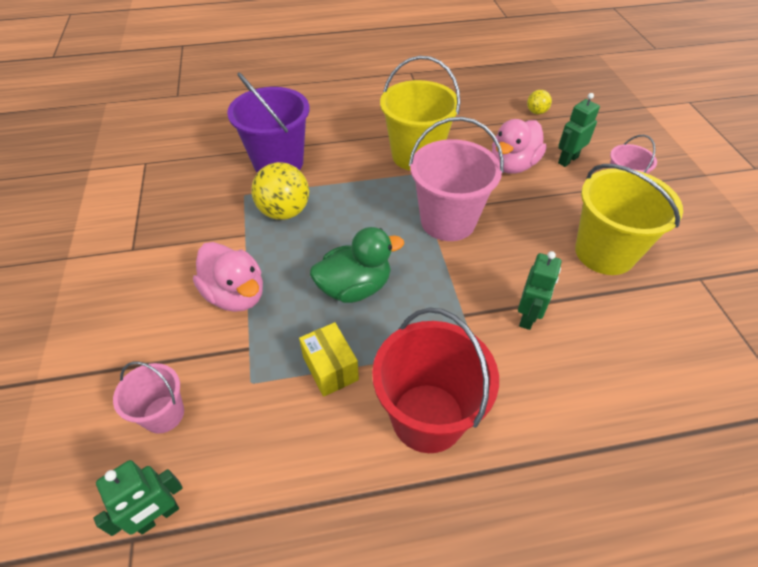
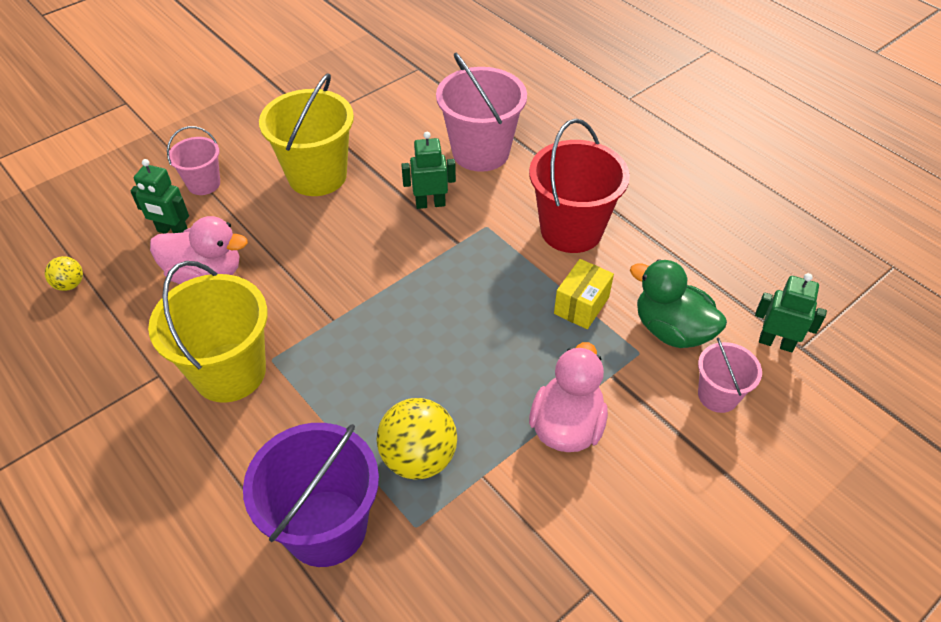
camera: 120 degrees left, 0 degrees up
green duck [310,227,404,303] -> green duck moved to [630,259,727,348]
pink bucket [409,117,504,241] -> pink bucket moved to [436,53,527,172]

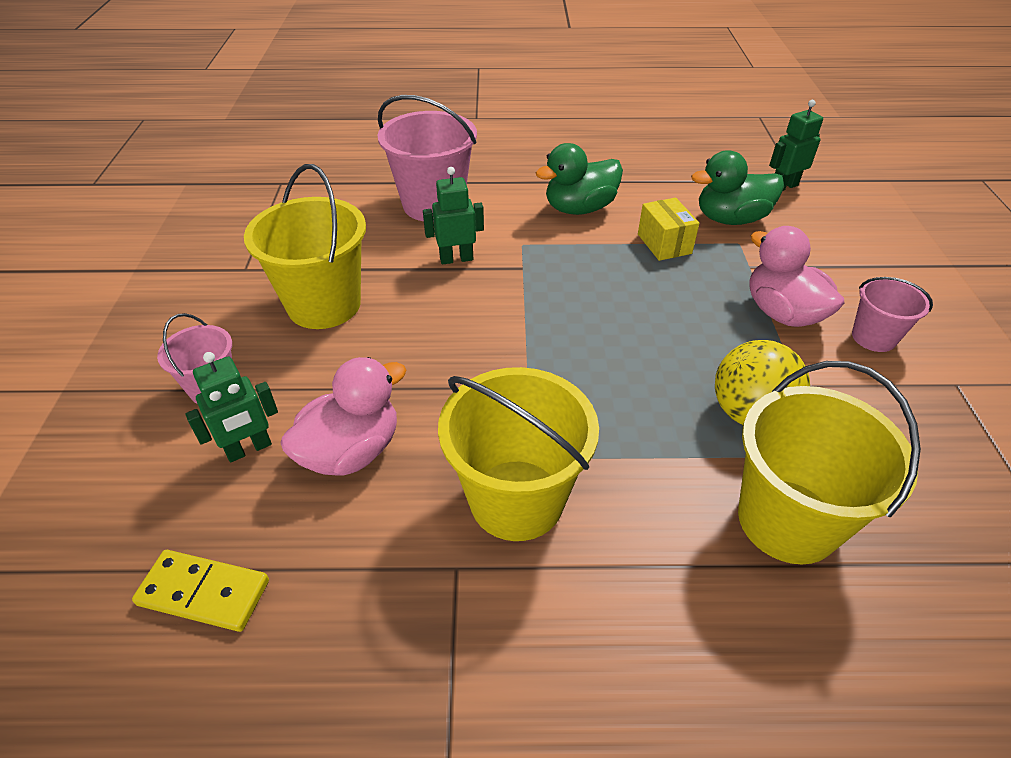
camera: 50 degrees left, 5 degrees down
yellow ball [45,256,83,291] -> yellow domino [132,550,269,632]
purple bucket [243,423,379,567] -> yellow bucket [738,361,921,564]
green robot [401,132,456,209] -> green robot turned 45 degrees clockwise [423,167,484,265]
red bucket [529,119,630,253] -> green duck [536,143,623,215]
pink bucket [698,338,762,413] -> pink bucket moved to [852,277,933,352]

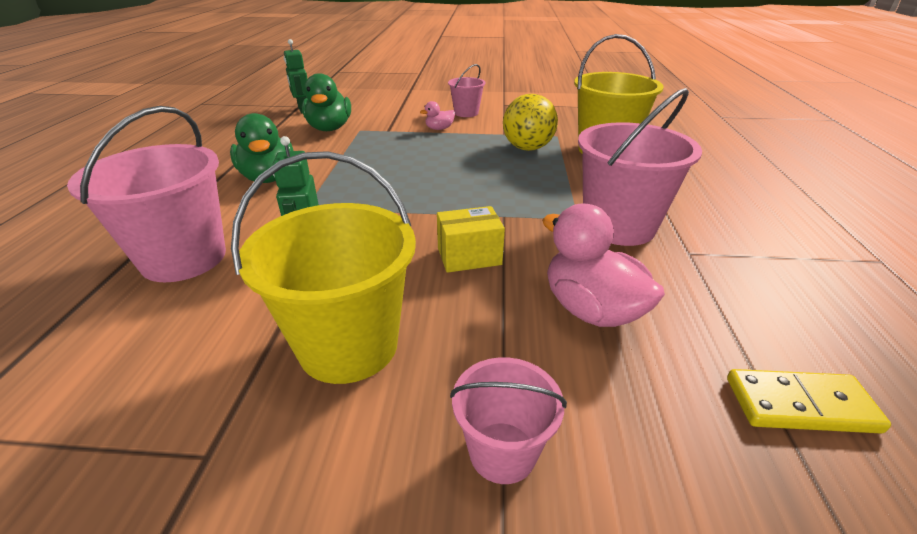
camera: 85 degrees left, 10 degrees down
yellow domino [132,550,269,632] -> yellow domino turned 75 degrees clockwise [727,369,891,434]
green robot [186,352,278,462] -> none
yellow bucket [438,367,599,541] -> pink bucket [578,88,702,246]
yellow box [638,198,700,261] -> yellow box moved to [437,206,505,273]
pink duck [750,226,845,327] -> pink duck [420,101,455,130], size x0.50

